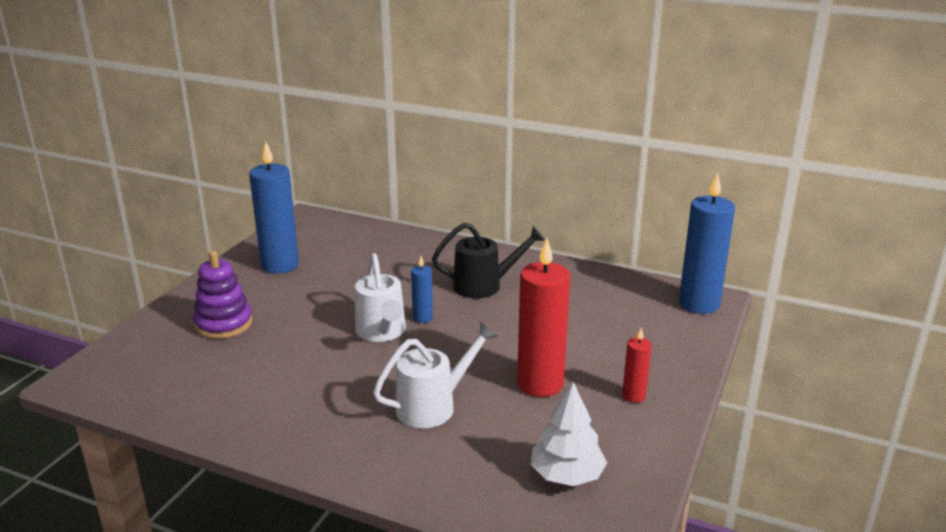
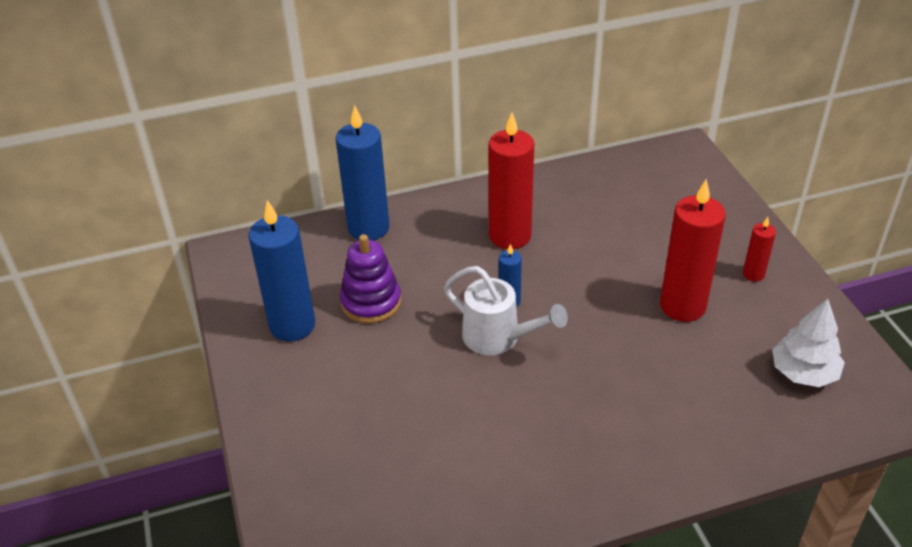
camera: 40 degrees left, 15 degrees up
purple stacking toy [193,251,252,339] -> purple stacking toy moved to [340,234,401,324]
white watering can [373,322,498,428] -> none
black watering can [432,223,545,298] -> red candle [489,113,534,249]
blue candle [679,173,735,314] -> blue candle moved to [336,105,389,240]

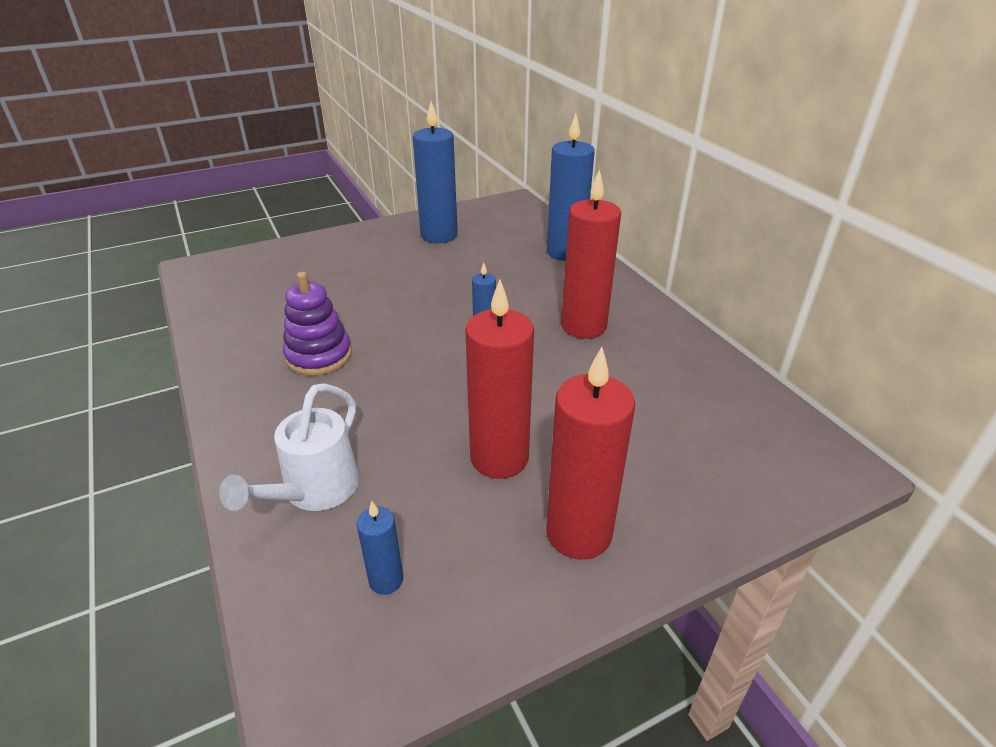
camera: 80 degrees right, 5 degrees down
purple stacking toy [340,234,401,324] -> purple stacking toy moved to [283,272,352,376]
white watering can [444,266,568,355] -> white watering can moved to [219,383,359,511]
red candle [743,217,776,282] -> red candle [546,347,635,560], size x2.05
white tree [772,298,845,387] -> blue candle [357,501,403,595]

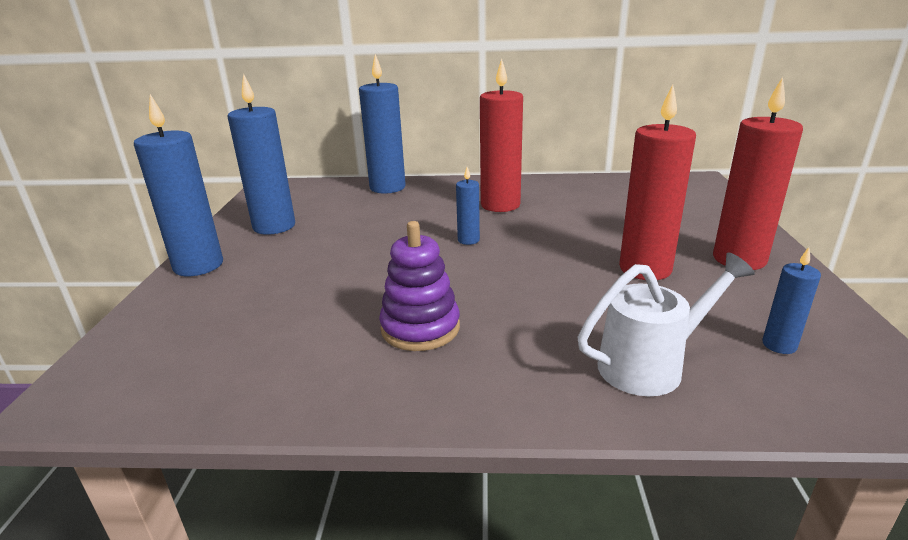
camera: 60 degrees left, 10 degrees down
white watering can [219,383,359,511] -> white watering can turned 75 degrees counterclockwise [578,252,755,396]
none -> blue candle [134,94,223,276]

